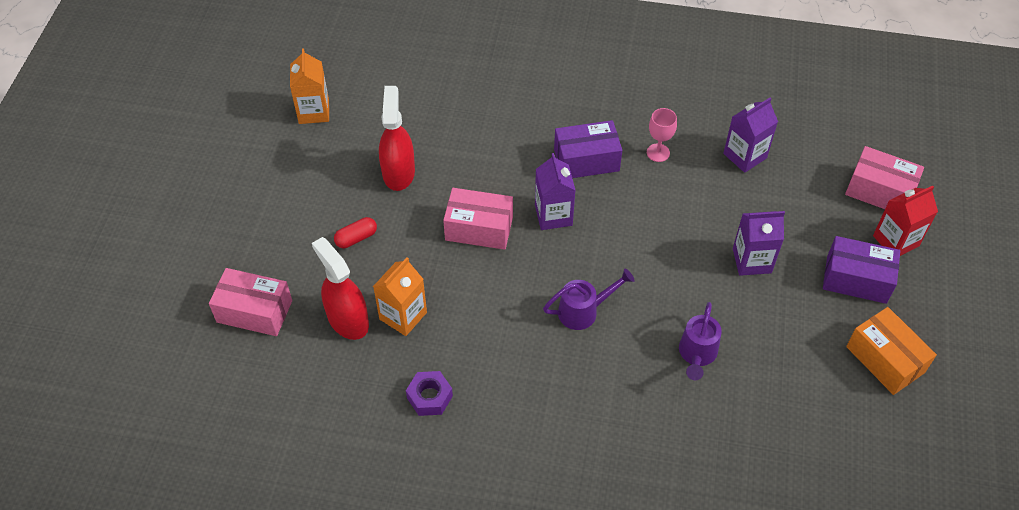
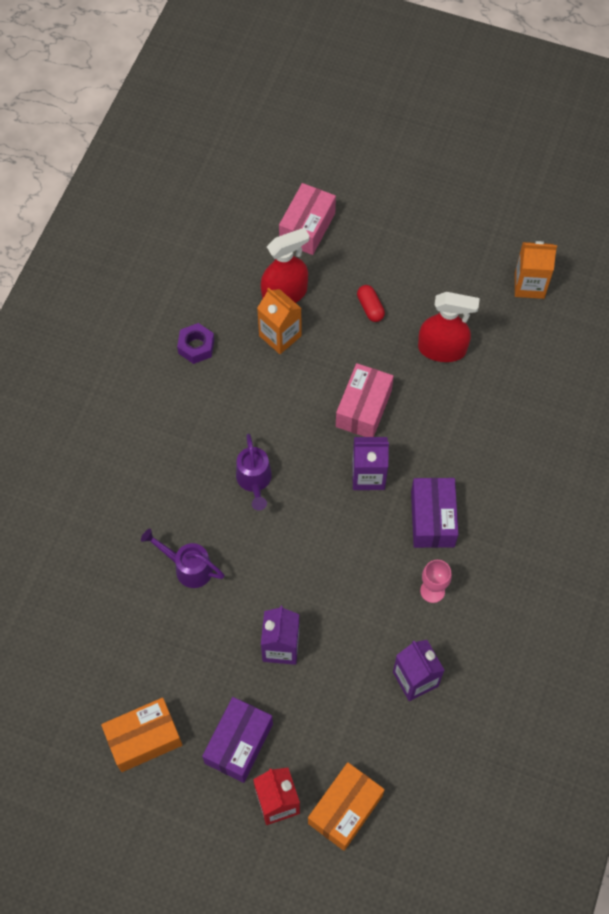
camera: 100 degrees right, 10 degrees up
pink box [845,146,924,209] -> orange box [308,762,385,851]

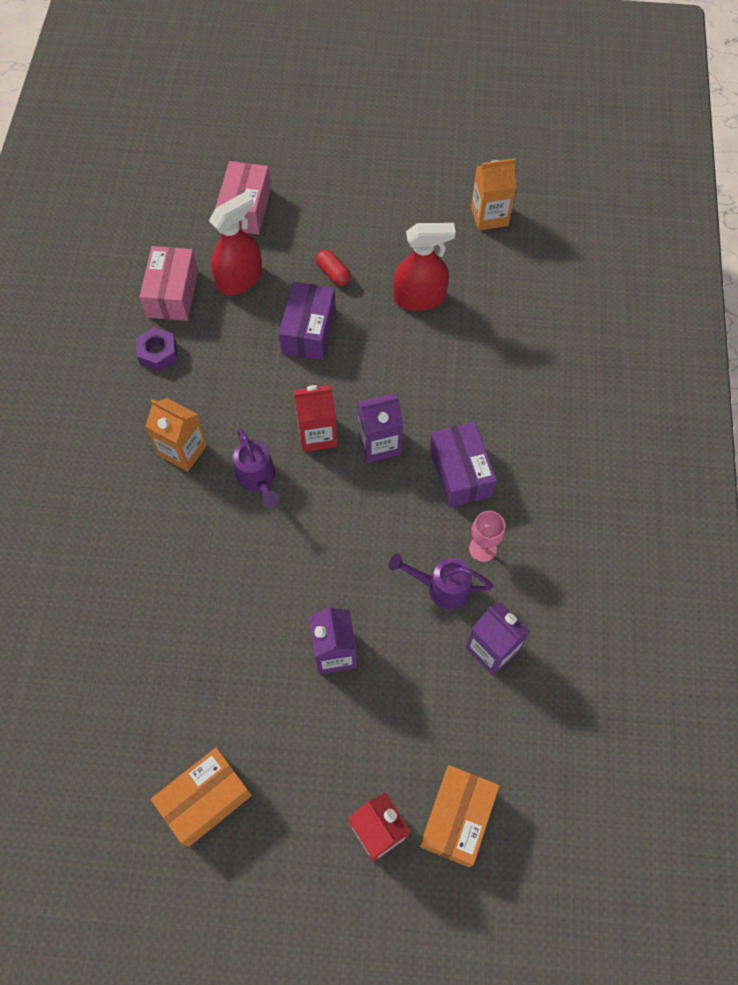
camera: 15 degrees left, 0 degrees up
purple watering can [141,529,225,588] -> purple watering can moved to [389,554,493,609]
purple box [202,697,273,783] -> purple box moved to [279,282,336,360]
orange carton [257,287,302,354] -> orange carton moved to [146,398,207,472]
pink box [336,363,394,437] -> pink box moved to [140,246,198,321]
none -> red carton [293,385,338,452]

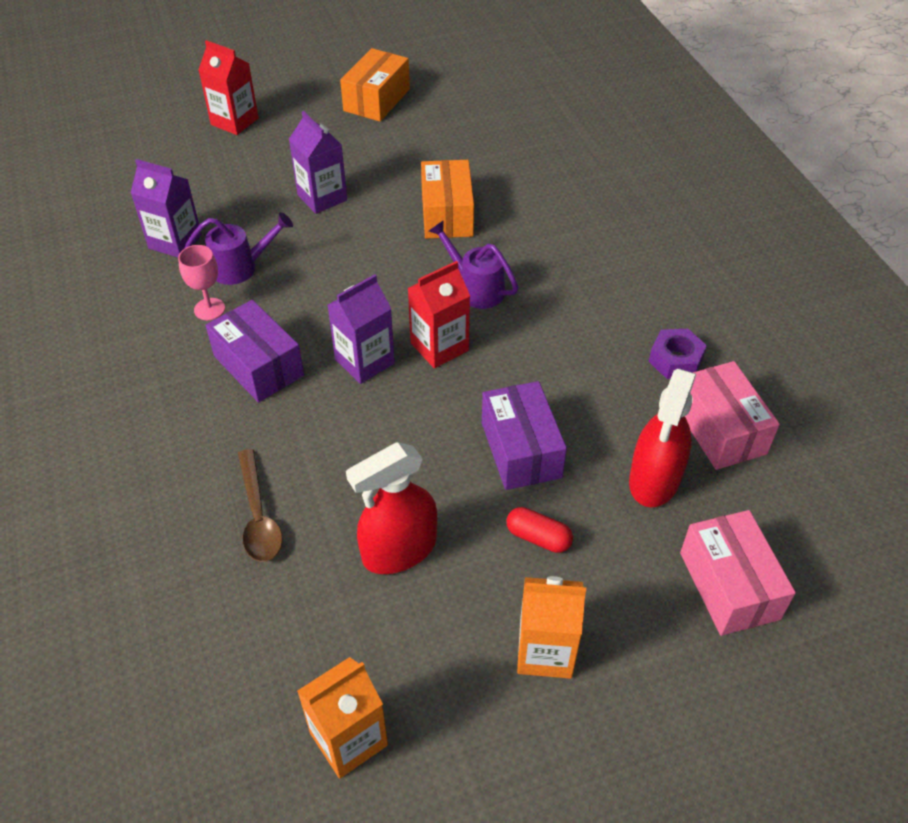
camera: 155 degrees right, 15 degrees down
orange carton [146,398,207,472] -> orange carton moved to [517,576,586,679]
orange box [420,765,499,867] -> orange box moved to [421,160,474,239]
none -> brown spoon [238,449,282,562]

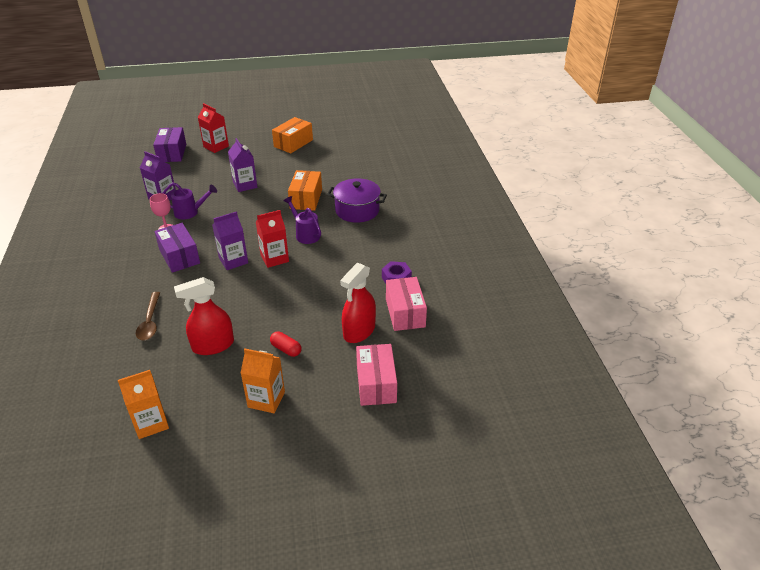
camera: 10 degrees right, 10 degrees down
purple box [482,381,567,490] -> purple box moved to [153,127,186,162]
none -> purple pot [327,178,387,223]

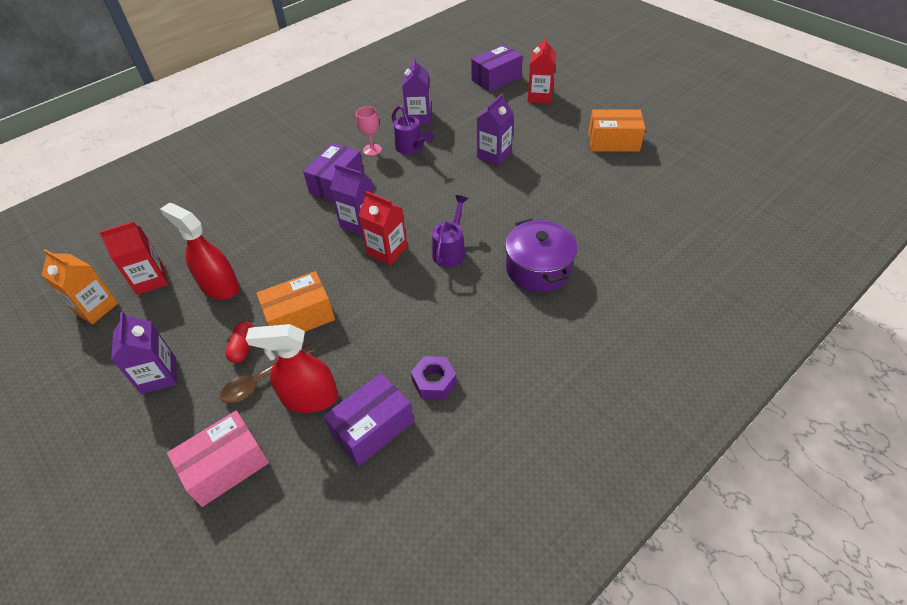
camera: 60 degrees right, 10 degrees up
brown spoon [136,292,160,340] -> brown spoon moved to [220,344,315,403]
orange carton [241,348,285,413] -> purple carton [111,311,177,394]
orange box [288,170,322,211] -> orange box moved to [256,271,335,332]
pink box [386,277,427,331] -> purple box [323,373,414,466]
none -> red carton [99,221,168,295]

